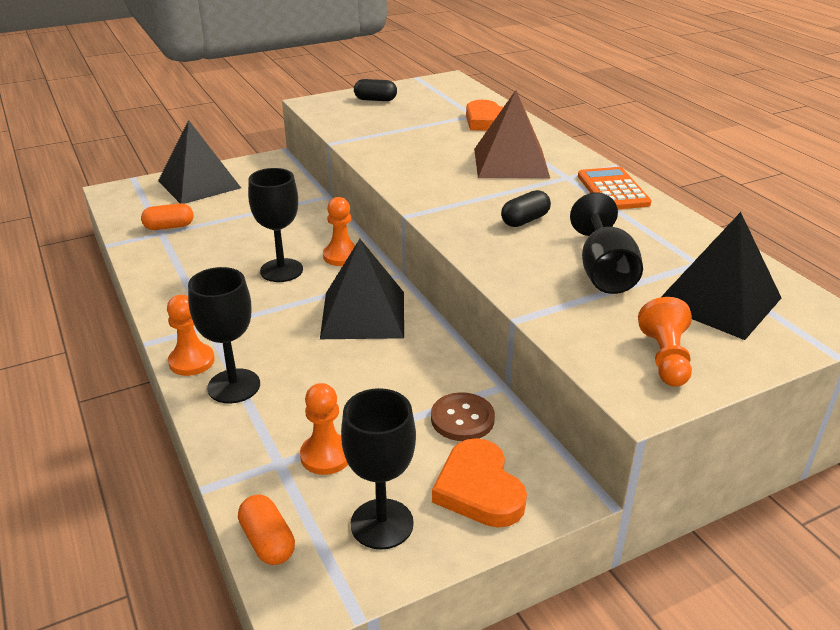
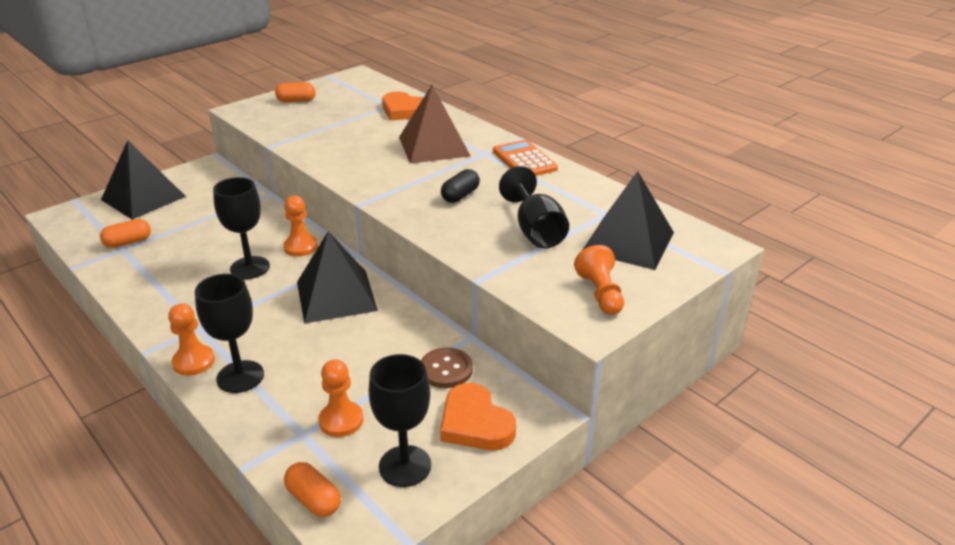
camera: 15 degrees left, 0 degrees up
black capsule [354,79,397,101] -> orange capsule [275,82,316,102]

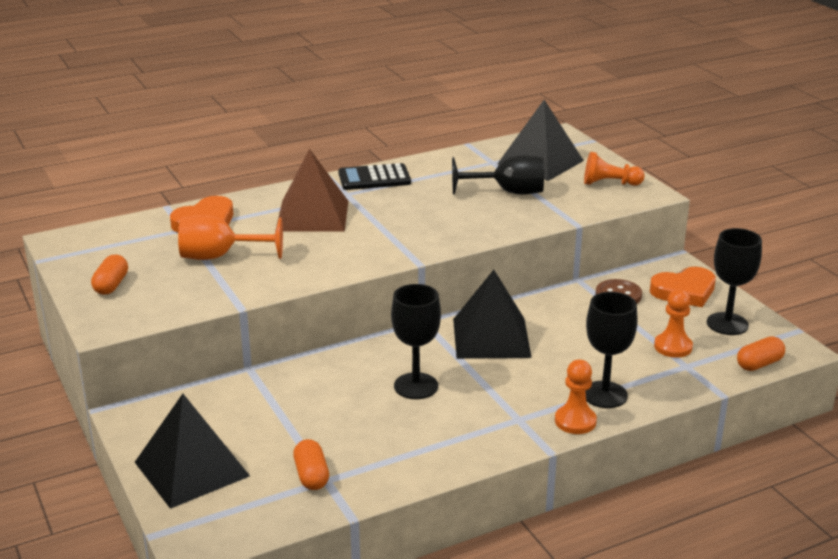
camera: 75 degrees left, 5 degrees down
orange pawn [283,196,318,257] -> none
black capsule [441,169,480,203] -> none
orange calculator [493,140,558,176] -> black calculator [338,163,411,190]
none -> orange goblet [178,215,283,260]

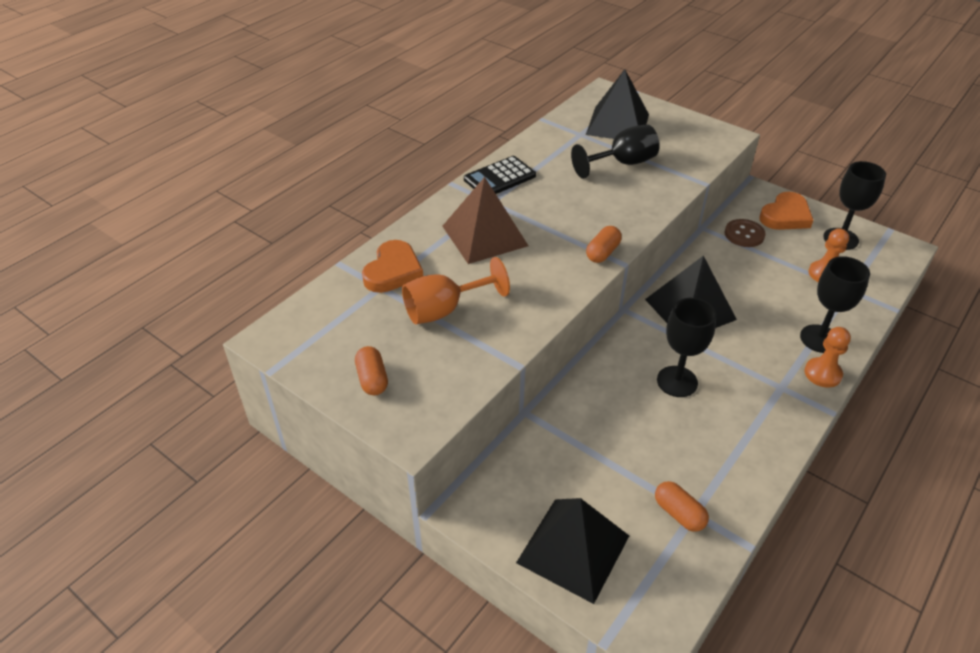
camera: 25 degrees left, 15 degrees up
orange pawn [584,152,645,186] -> none
orange capsule [737,336,785,371] -> orange capsule moved to [586,226,622,263]

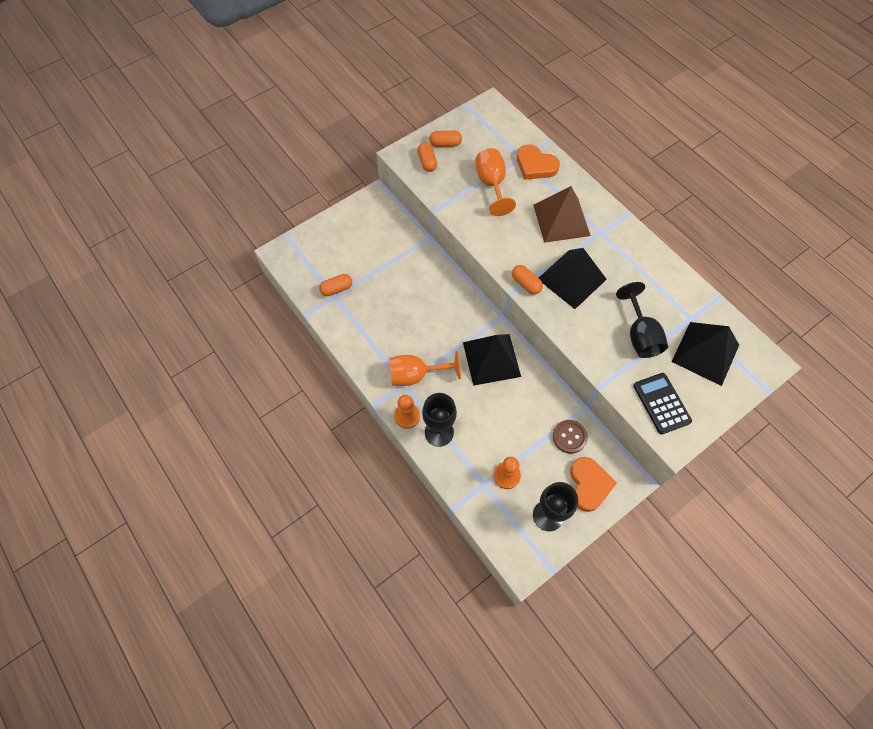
camera: 105 degrees right, 20 degrees up
black calculator [464,156,536,194] -> black calculator moved to [634,373,692,434]
black pyramid [516,498,629,604] -> black pyramid moved to [539,248,607,309]
black goblet [657,298,716,397] -> none
orange heart [759,192,813,230] -> orange heart turned 150 degrees counterclockwise [570,457,617,512]
none -> orange goblet [389,351,461,386]
none -> orange capsule [417,143,437,172]

